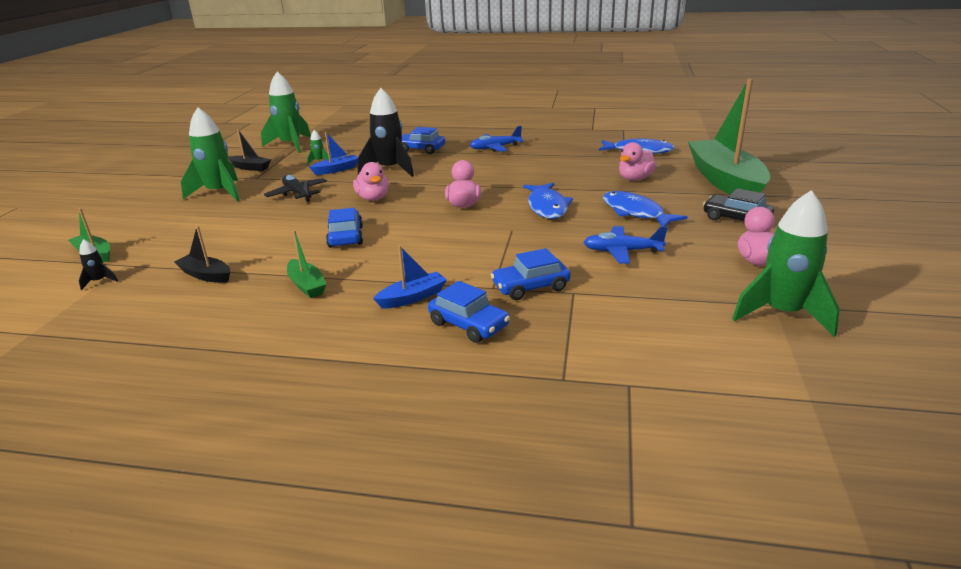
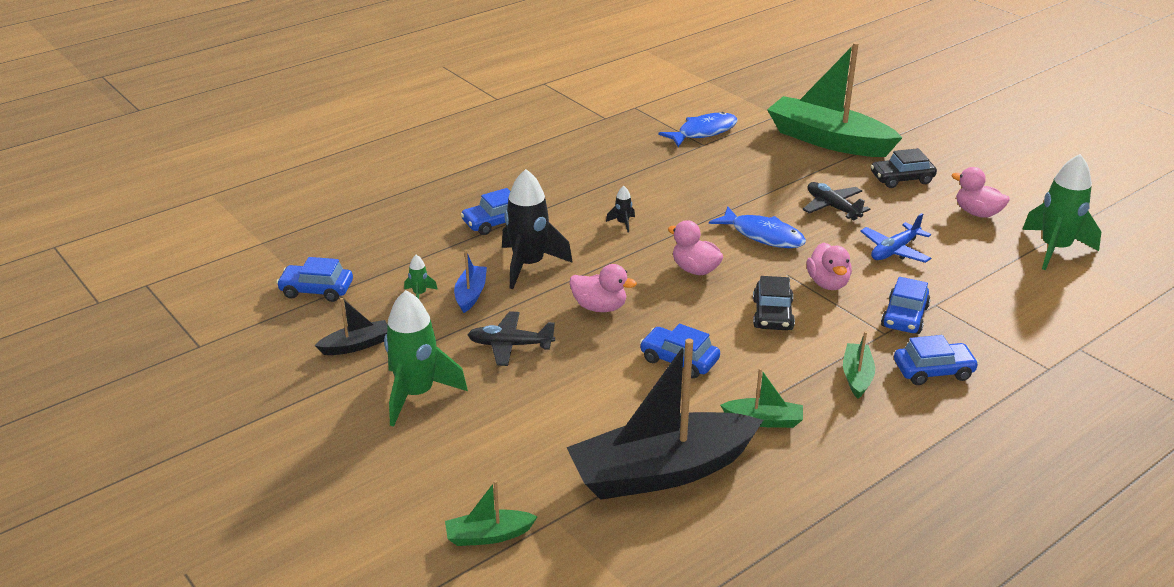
camera: 50 degrees left, 5 degrees up
black rocket [79,239,118,290] -> black rocket moved to [606,186,635,233]
black boat [174,226,230,283] -> black boat [566,338,763,500], size x2.33
green rocket [261,72,311,153] -> blue car [276,257,353,302]
blue boat [373,245,447,308] -> green boat [843,331,875,399]
blue plane [470,126,524,152] -> none
blue fish [603,191,688,227] -> black plane [802,182,870,220]
pink duck [619,142,656,181] -> pink duck moved to [807,243,852,290]
none -> black car [753,276,795,330]

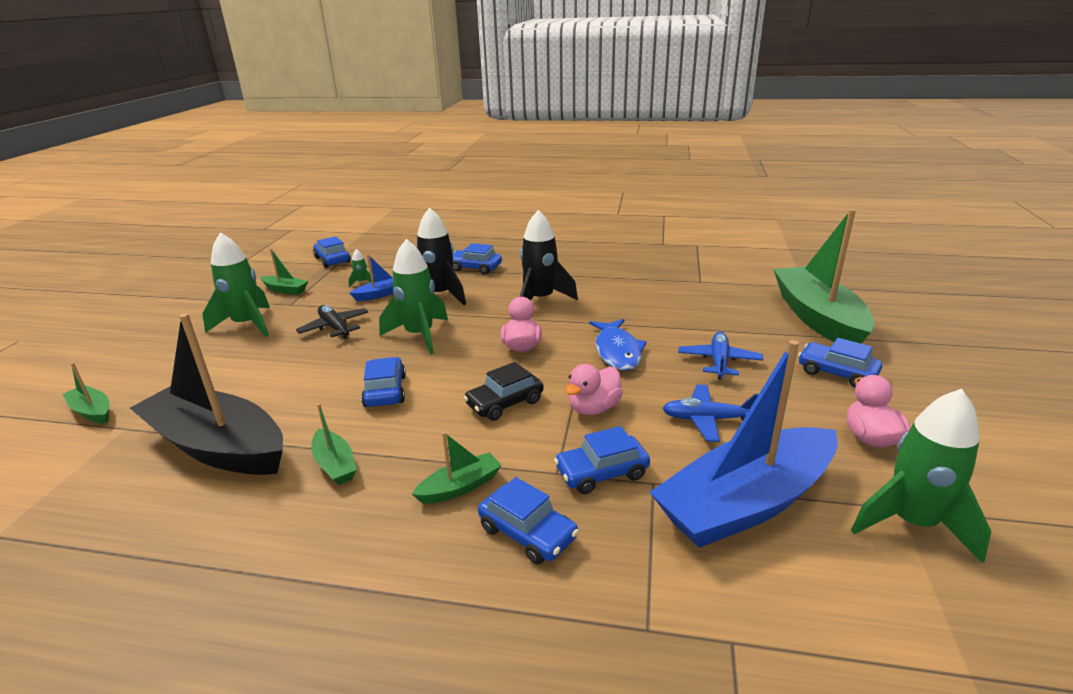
camera: 50 degrees right, 5 degrees down
black boat [315,298,387,355] -> green boat [260,248,308,295]
pink duck [570,264,637,312] -> green rocket [379,239,448,354]
black rocket [606,186,635,233] -> black rocket [520,210,578,301], size x2.39
blue fish [658,112,737,147] -> none
black plane [802,182,870,220] -> blue plane [678,332,764,379]
black car [871,148,937,188] -> blue car [798,338,882,388]
none -> blue boat [650,340,838,548]

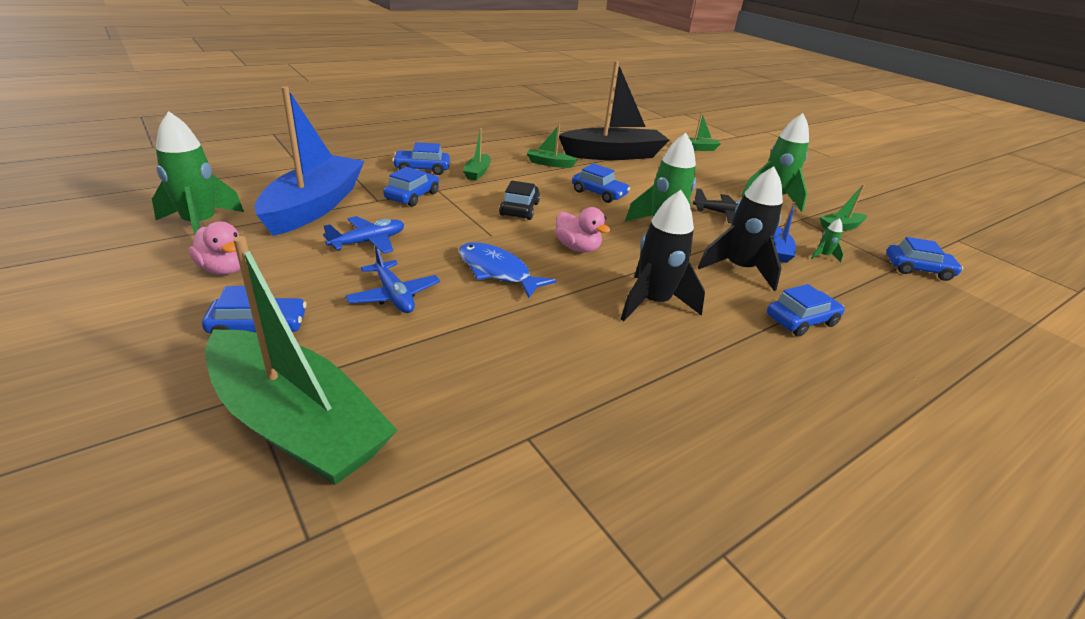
camera: 130 degrees right, 5 degrees up
pink duck [565,364,623,415] -> none

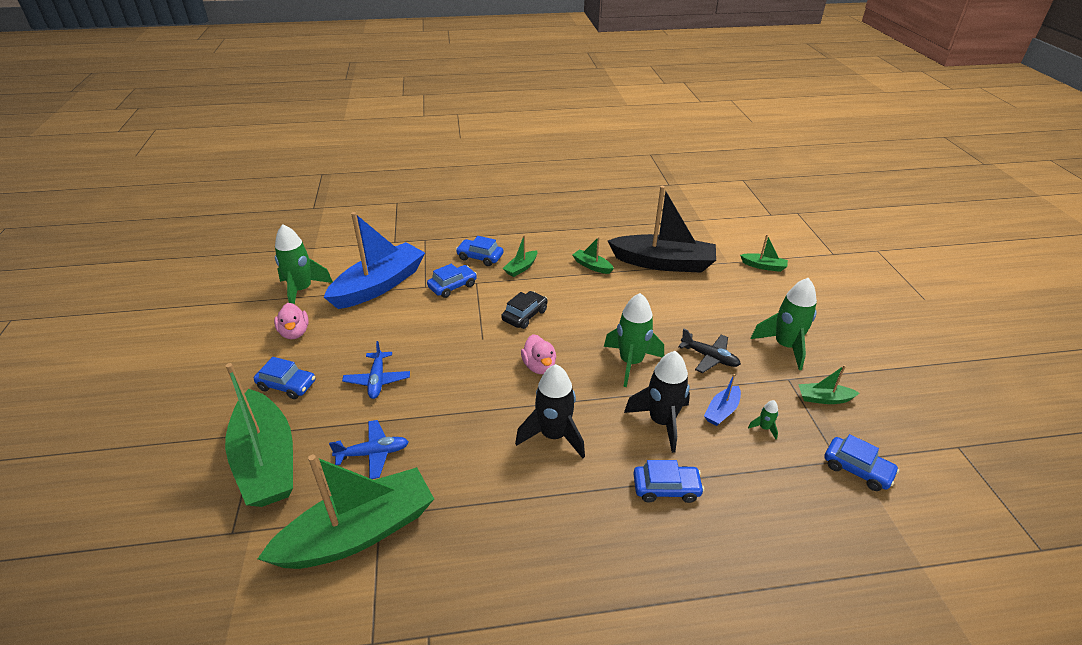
camera: 30 degrees right, 5 degrees up
blue plane [323,216,404,254] -> blue plane moved to [329,420,408,479]
blue fish [459,242,556,298] -> none
blue car [572,163,630,203] -> none
none -> green boat [258,455,434,569]

